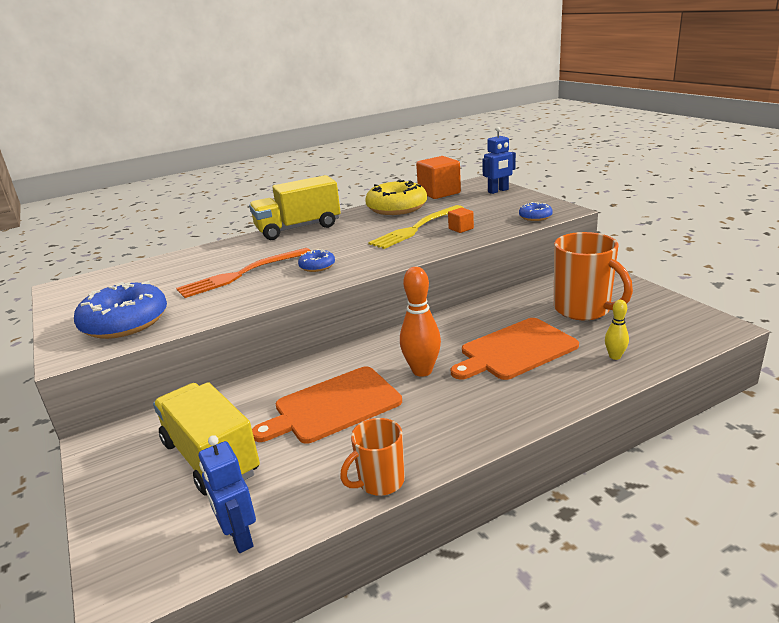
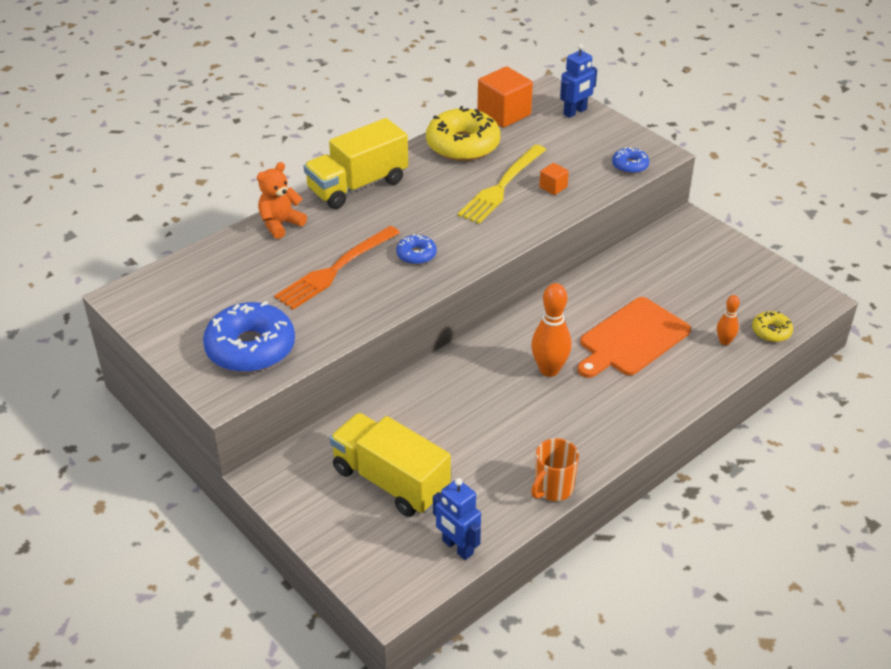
camera: 15 degrees left, 15 degrees up
orange cutting board [252,366,402,444] -> none
orange mug [554,232,633,320] -> none
yellow bowling pin [605,300,629,360] -> orange bowling pin [717,295,740,345]
none -> orange teddy bear [257,162,307,239]
none -> yellow donut [752,311,793,342]

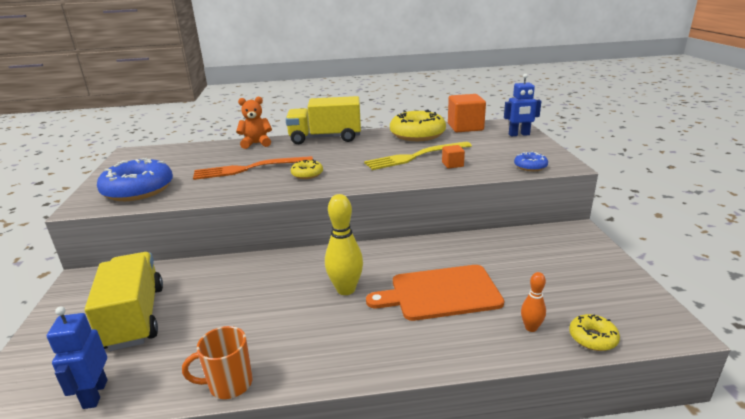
camera: 35 degrees right, 15 degrees down
blue donut [396,234,437,265] -> yellow donut [291,159,323,179]
orange bowling pin [531,283,571,377] -> yellow bowling pin [325,194,363,295]

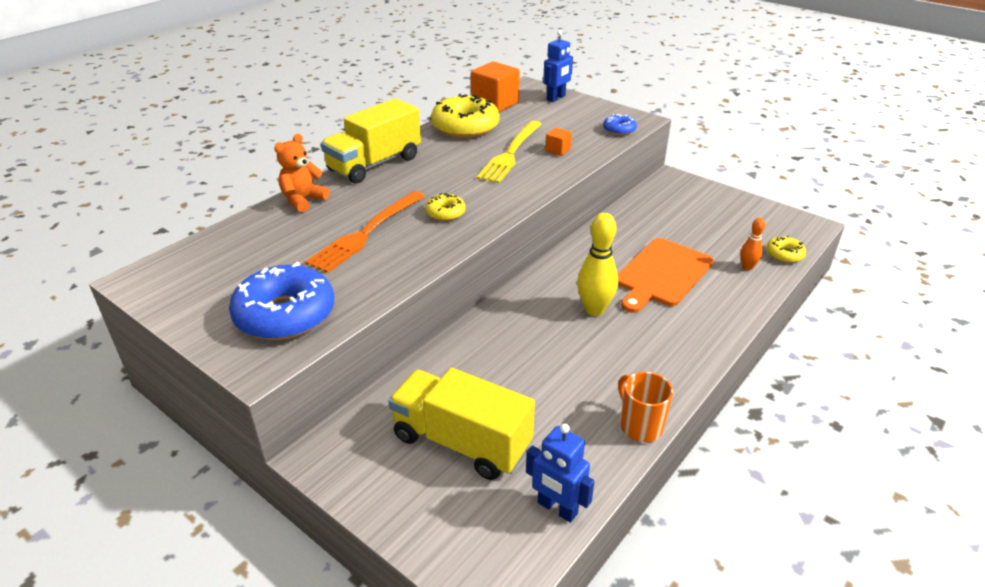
camera: 45 degrees left, 10 degrees up
orange mug [182,326,253,399] -> orange mug turned 120 degrees clockwise [618,372,673,442]

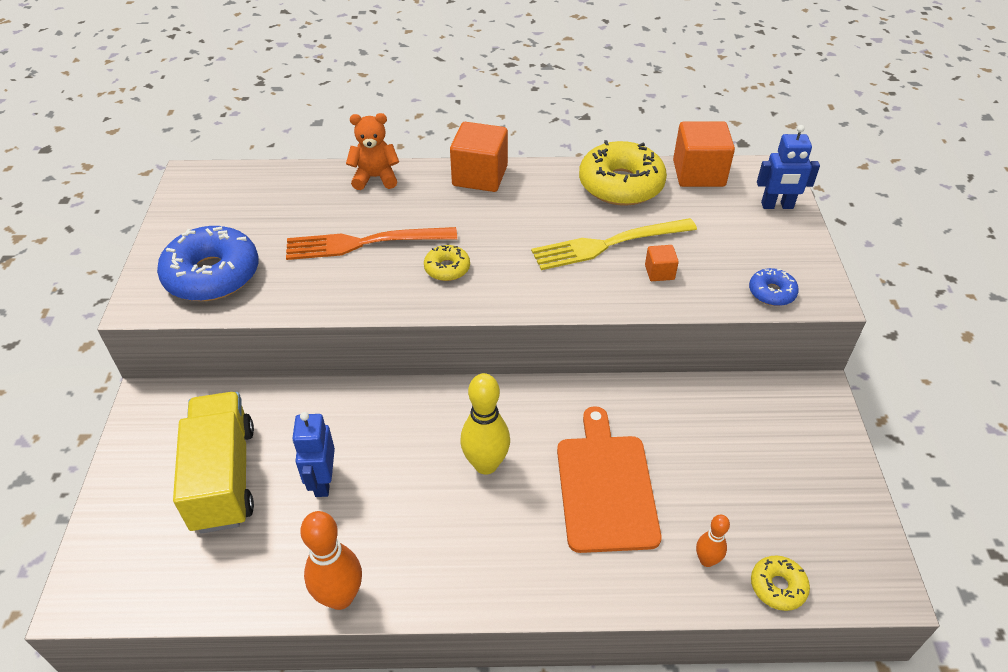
camera: 50 degrees right, 10 degrees up
yellow truck [321,98,421,183] -> orange cube [450,122,508,192]
blue robot [526,424,594,523] -> blue robot moved to [292,412,335,497]
orange cutting board [618,238,714,313] -> orange cutting board turned 90 degrees clockwise [557,406,661,553]
orange mug [618,372,673,442] -> orange bowling pin [300,511,362,610]

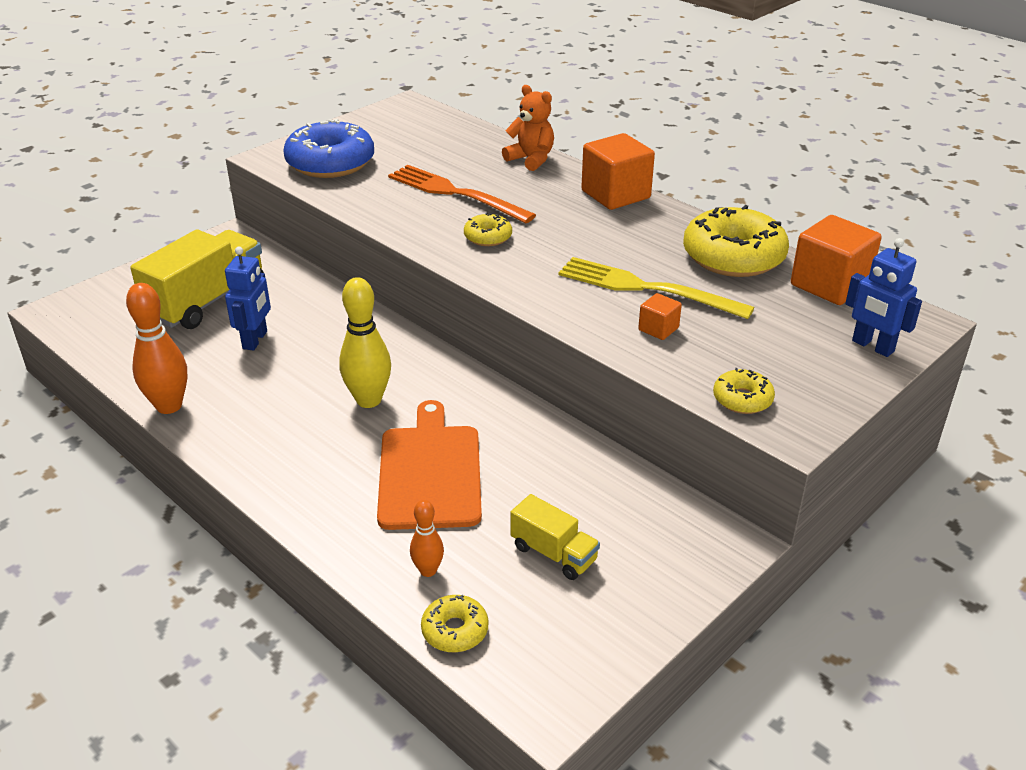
camera: 45 degrees right, 10 degrees down
blue robot [292,412,335,497] -> blue robot turned 150 degrees clockwise [225,247,271,351]
orange cutting board [557,406,661,553] -> orange cutting board turned 45 degrees counterclockwise [377,400,482,530]
blue donut [749,268,799,306] -> yellow donut [713,368,775,414]
none -> yellow truck [510,494,600,580]

